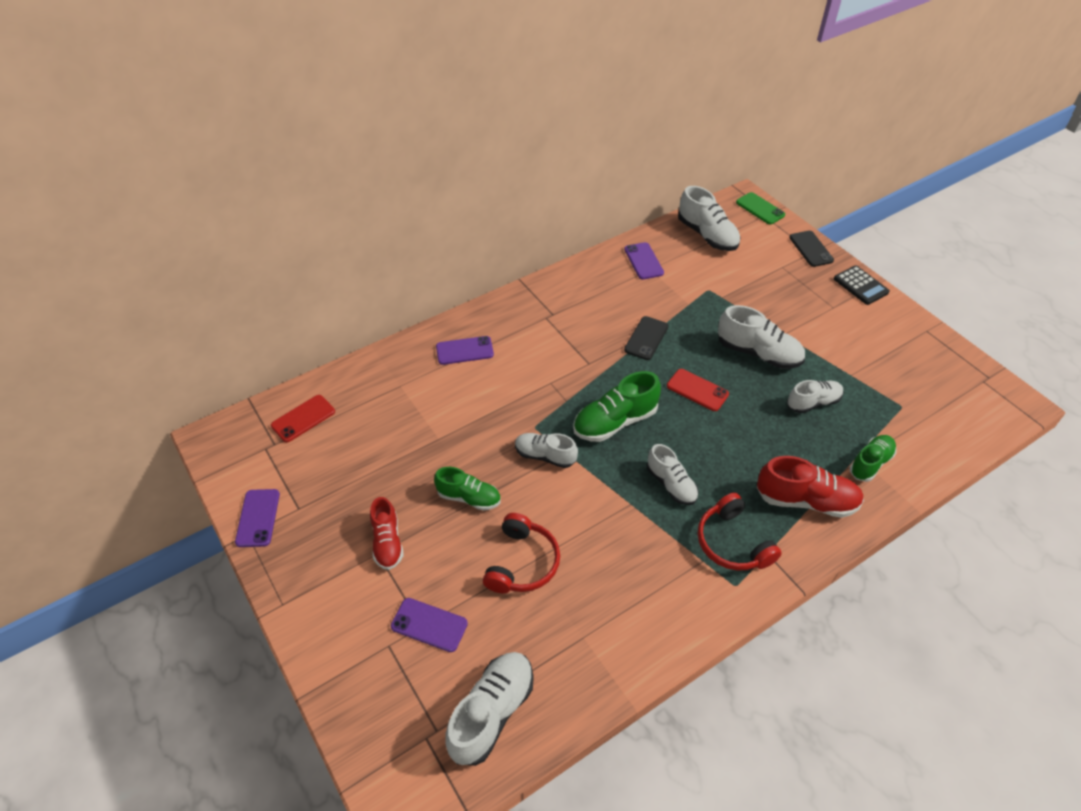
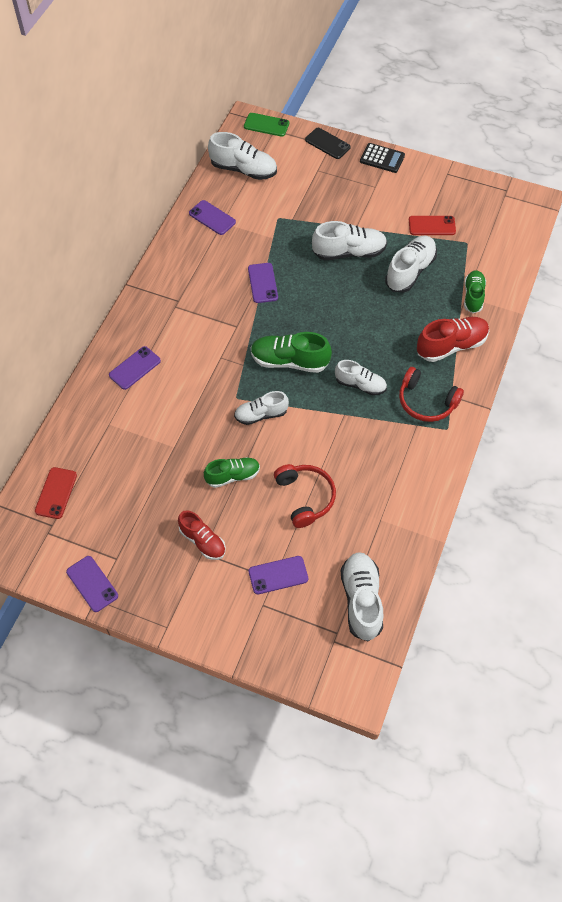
camera: 35 degrees left, 10 degrees up
green shoe [573,371,661,442] -> green shoe turned 75 degrees clockwise [251,332,332,373]
black phone [624,316,669,360] -> purple phone [248,263,278,303]
red phone [667,369,729,411] -> red phone moved to [409,216,456,235]
white shoe [787,380,844,413] -> white shoe [385,236,437,293], size x1.51

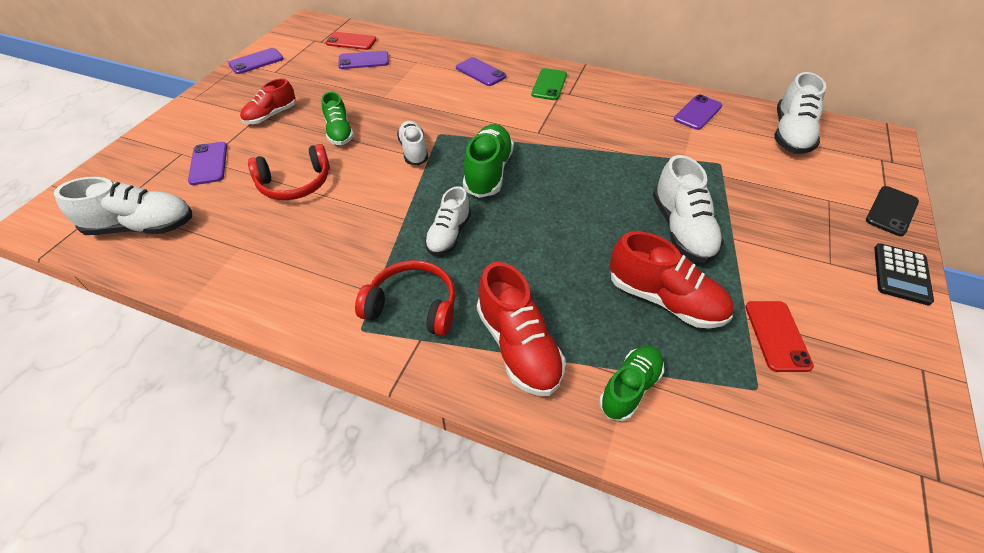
camera: 90 degrees right, 10 degrees down
green phone [244,113,289,137] -> green phone moved to [531,68,567,100]
purple phone [248,263,278,303] -> purple phone moved to [338,51,389,69]
white shoe [385,236,437,293] -> red shoe [610,231,733,329]
red headphones [399,367,464,422] -> red headphones turned 75 degrees clockwise [355,260,455,336]
green shoe [464,270,486,313] -> green shoe turned 60 degrees counterclockwise [599,346,664,421]

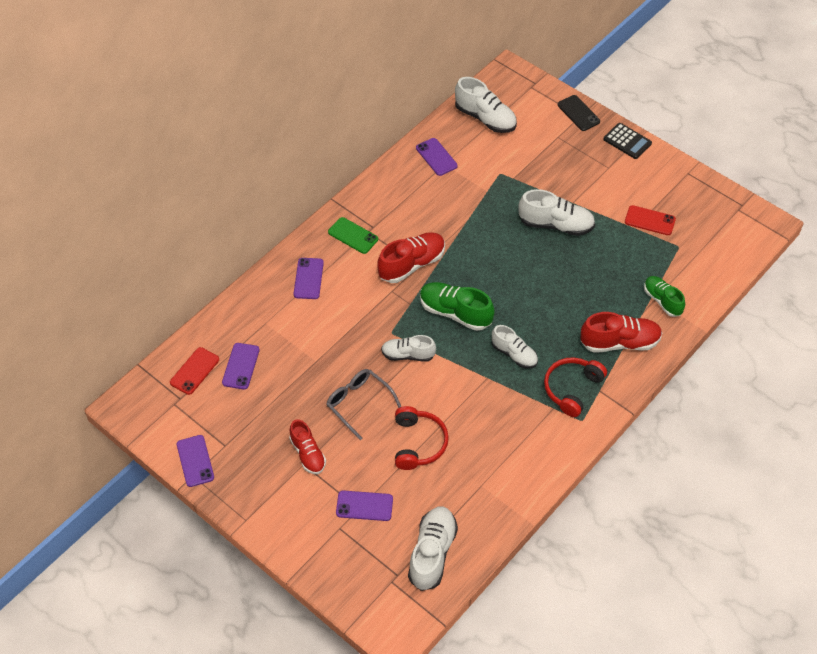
camera: 70 degrees left, 5 degrees up
green shoe [322,92,354,145] -> grey glasses [326,369,401,440]
purple phone [456,57,506,86] -> purple phone turned 60 degrees counterclockwise [293,258,324,299]
red shoe [610,231,733,329] -> red shoe moved to [378,232,445,283]

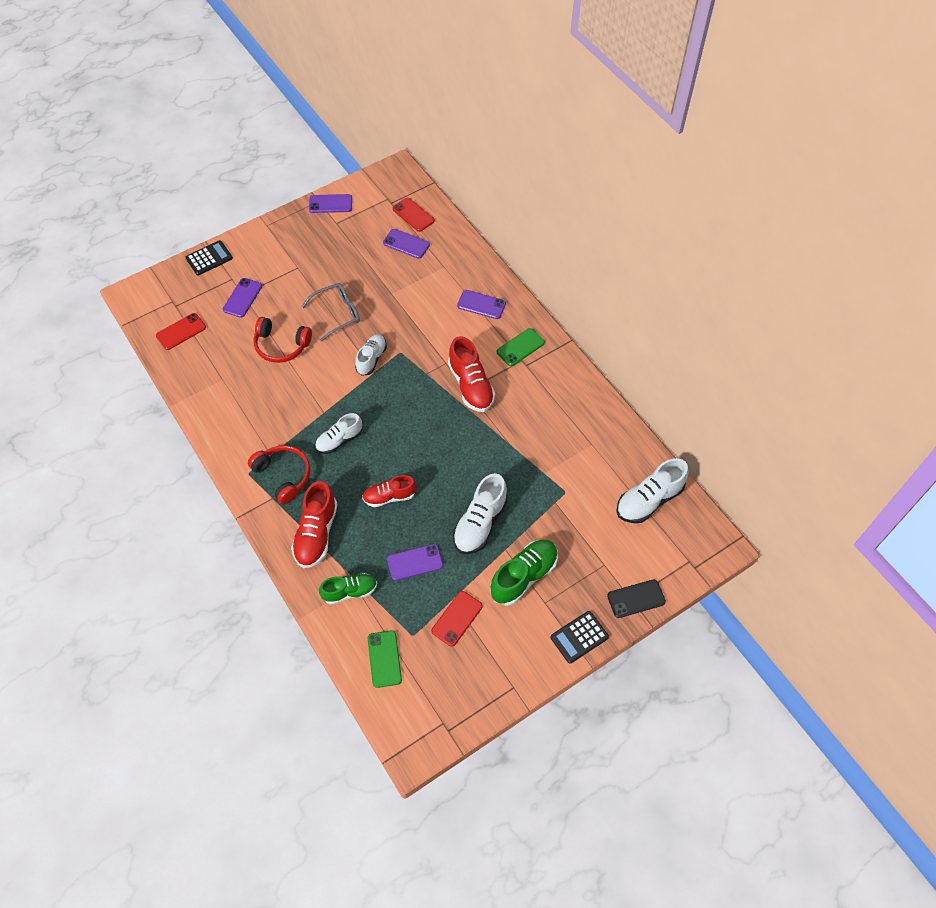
camera: 105 degrees right, 5 degrees up
red shoe [289,419,326,474] -> red shoe moved to [362,475,416,507]
white shoe [408,507,458,591] -> red phone [156,313,206,350]
purple phone [416,138,458,176] -> purple phone moved to [387,544,443,581]
green shoe [420,282,495,331] -> green shoe moved to [490,540,558,606]
none -> black calculator [185,240,233,275]
none -> green phone [367,630,402,688]

